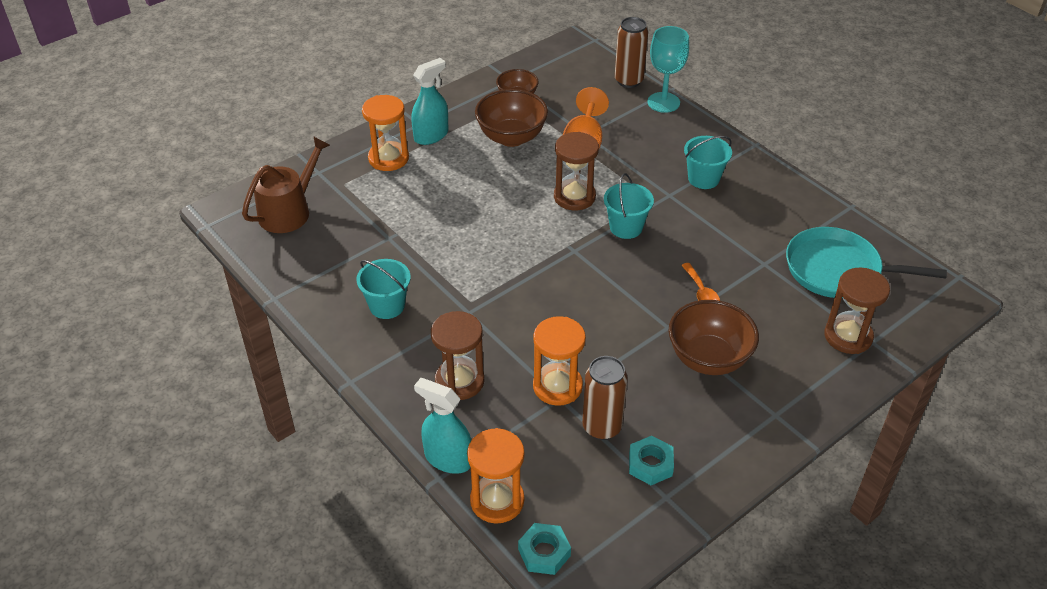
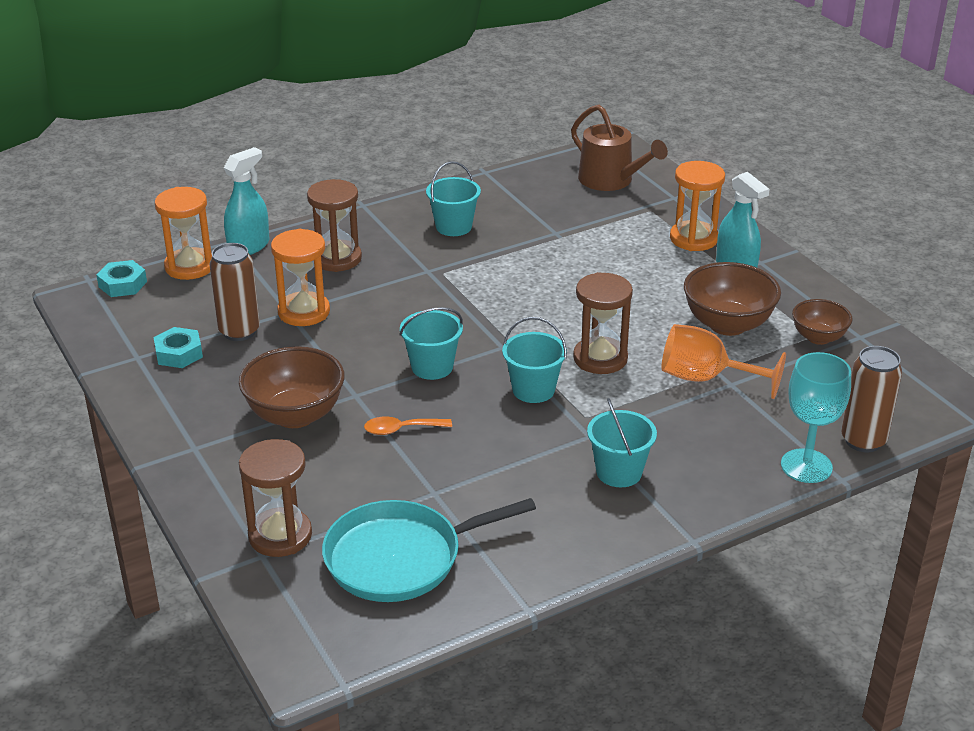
camera: 100 degrees right, 10 degrees down
turquoise pan [786,227,947,298] -> turquoise pan turned 135 degrees counterclockwise [322,498,536,602]
none -> turquoise bucket [399,307,463,380]

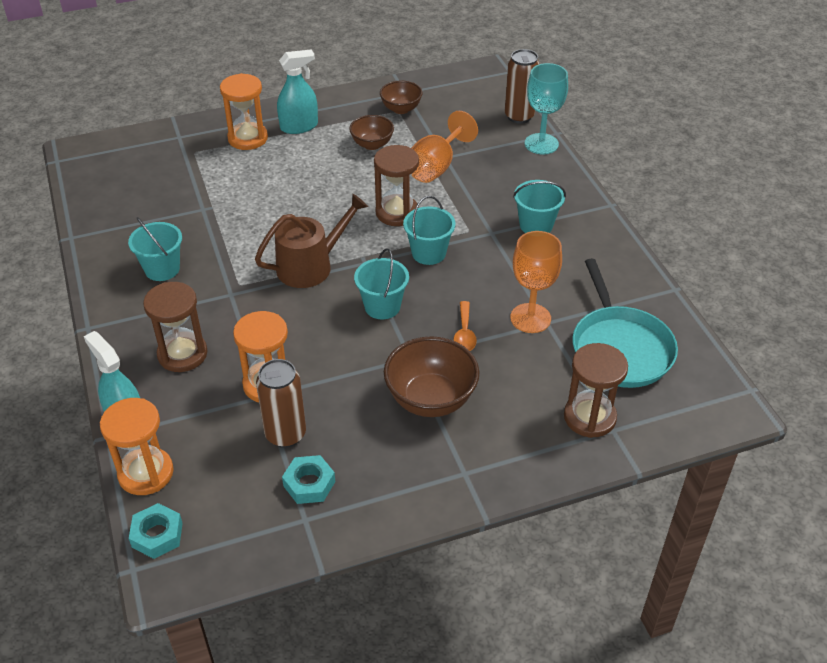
camera: 80 degrees left, 10 degrees up
brown watering can [571,105,668,191] -> brown watering can moved to [255,194,368,288]
brown bowl [684,262,781,336] -> brown bowl [349,115,394,150], size x0.61
none -> orange goblet [510,231,562,333]

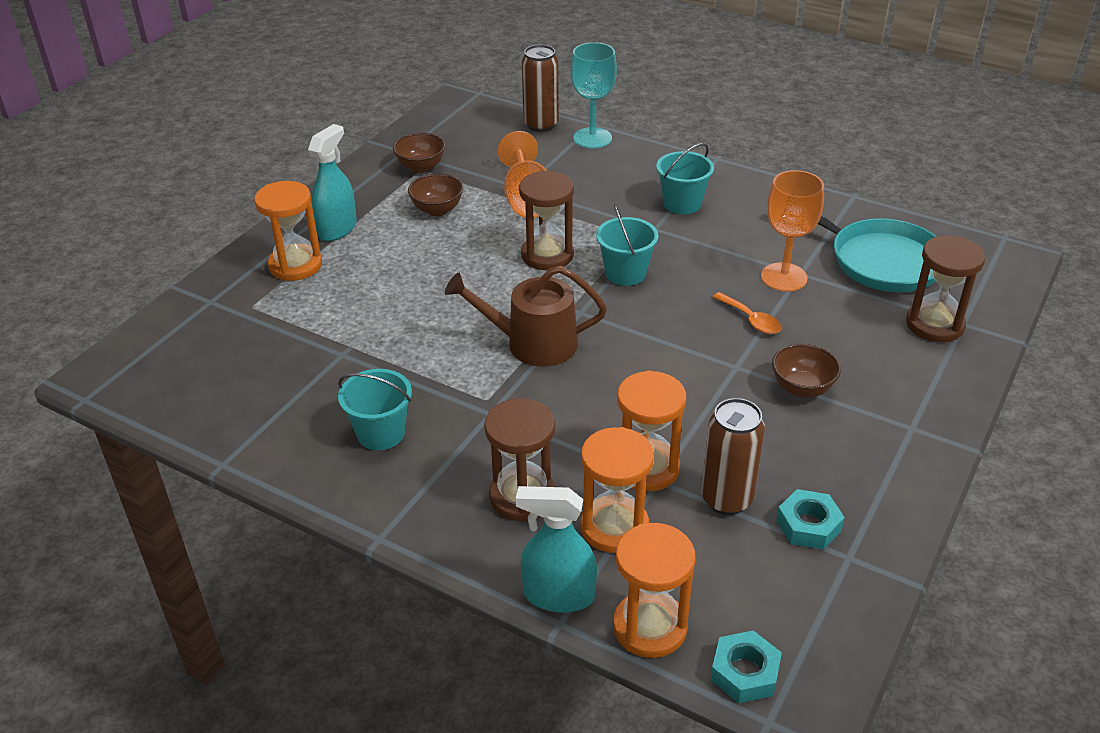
camera: 40 degrees left, 5 degrees down
brown watering can [255,194,368,288] -> brown watering can turned 105 degrees counterclockwise [445,266,607,367]
turquoise bucket [354,248,409,319] -> none
brown bowl [384,336,479,417] -> brown bowl [772,344,841,398], size x0.61
none -> orange hourglass [580,427,654,553]

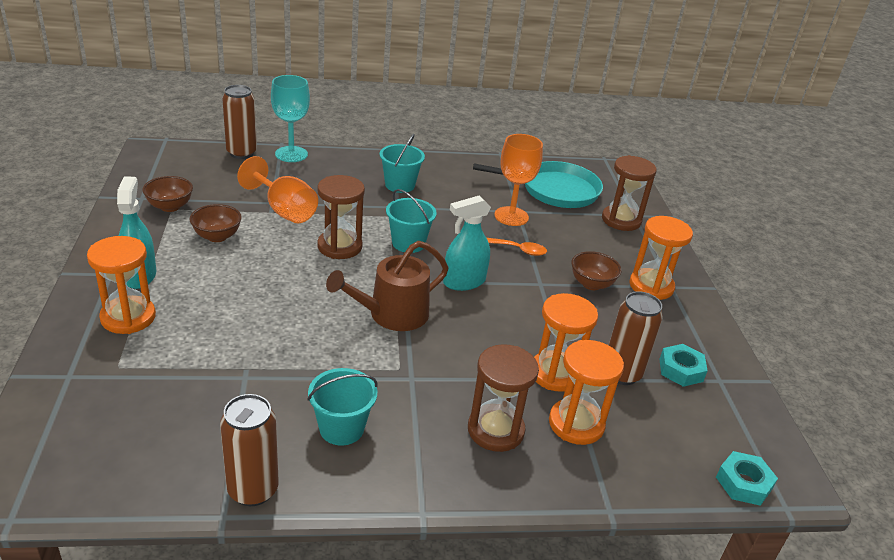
camera: 40 degrees left, 5 degrees down
turquoise spray bottle [516,486,597,613] -> turquoise spray bottle moved to [443,196,491,291]
orange hourglass [613,523,695,658] -> orange hourglass moved to [630,216,693,300]
none -> brown can [220,394,279,506]

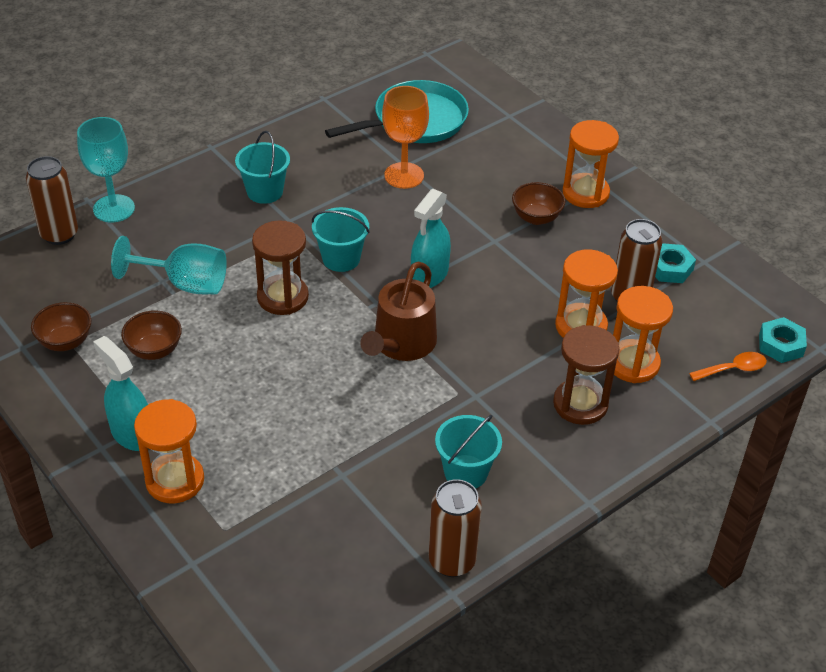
camera: 30 degrees left, 10 degrees up
orange goblet [237,156,318,223] -> turquoise goblet [111,236,227,294]
orange spoon [487,238,547,256] -> orange spoon moved to [689,352,767,381]
brown hourglass [602,155,657,231] -> none

